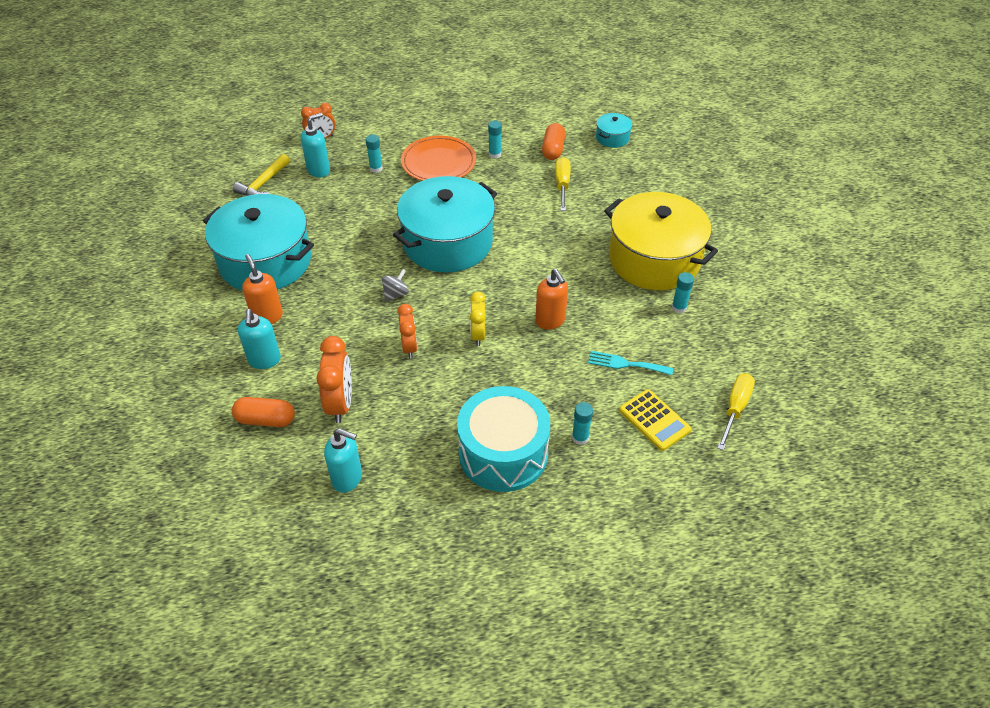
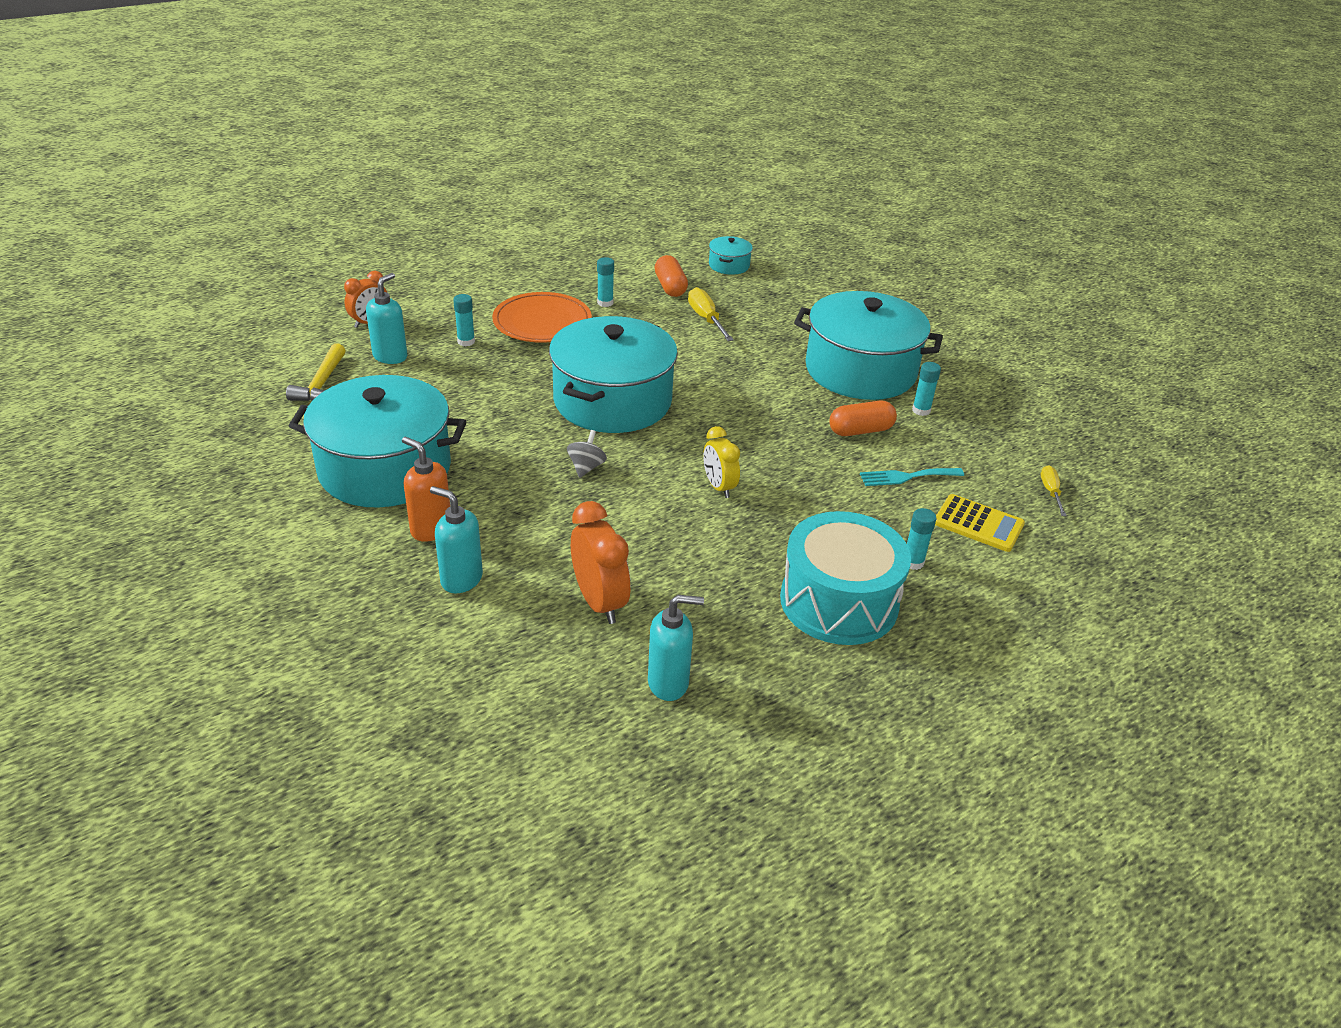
camera: 25 degrees left, 10 degrees down
orange capsule [232,397,295,427] -> orange capsule moved to [829,401,897,436]
turquoise soap dispenser [238,309,281,369] -> turquoise soap dispenser turned 150 degrees clockwise [430,486,483,593]
orange clock [397,304,417,358] -> none
orange soap dispenser [535,269,568,330] -> none
yellow pot [604,192,718,290] -> turquoise pot [794,291,943,400]
yellow screwdriver [717,373,755,450] -> yellow screwdriver [1041,465,1067,516], size x0.64

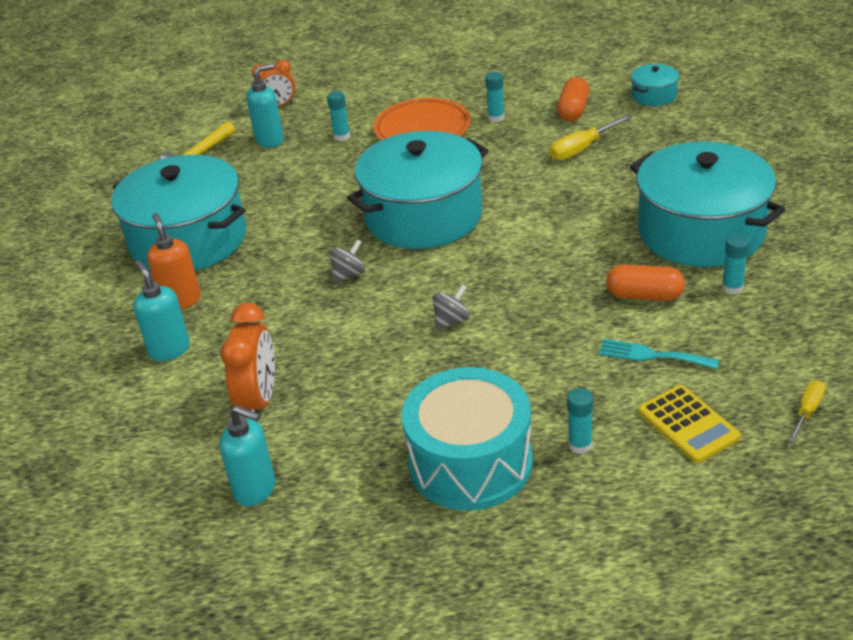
camera: 35 degrees right, 0 degrees up
yellow screwdriver [688,287,734,341] -> yellow screwdriver turned 135 degrees counterclockwise [550,115,632,161]
yellow clock [703,426,740,498] -> grey spinning top [432,284,470,330]

